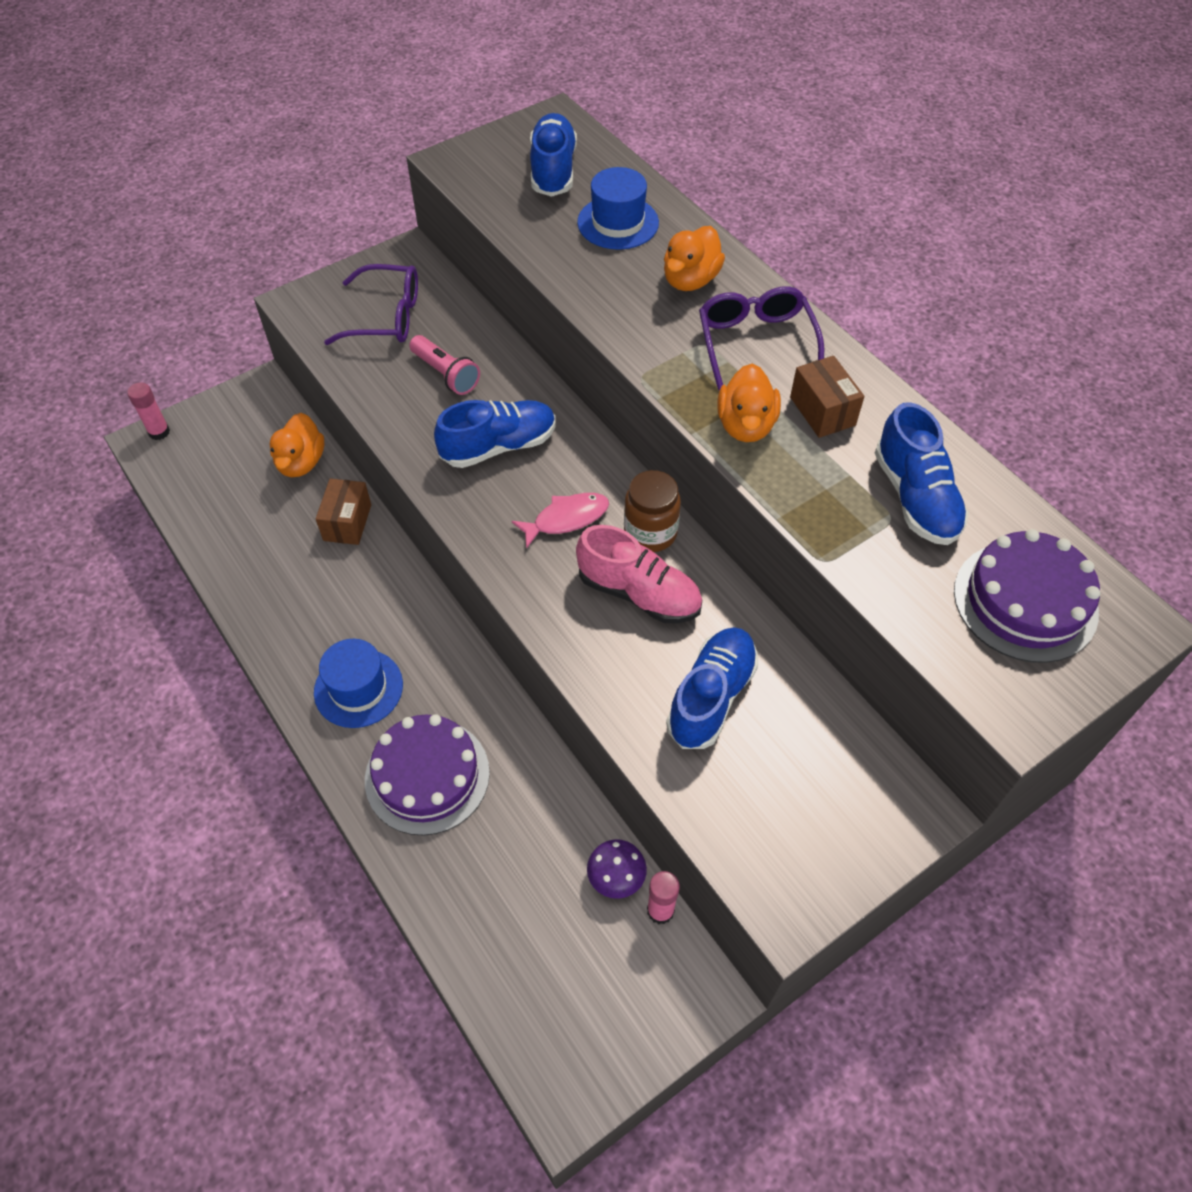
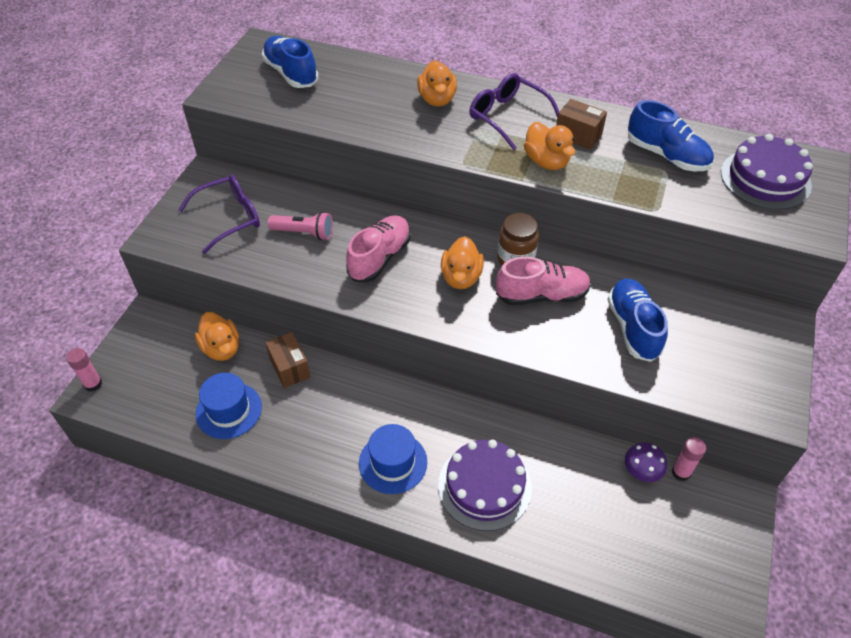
camera: 35 degrees left, 5 degrees down
blue shoe [434,400,556,468] -> pink shoe [346,215,411,282]
pink fish [512,493,609,549] -> orange duck [441,236,484,289]
blue hat [577,167,659,250] -> blue hat moved to [196,373,262,439]

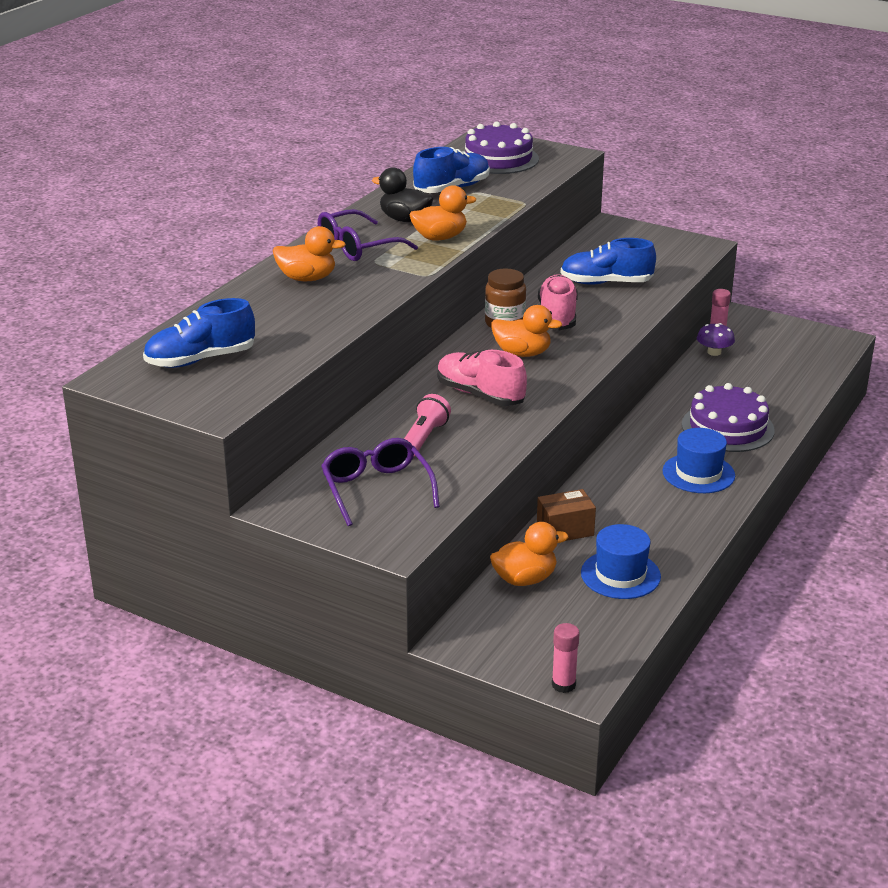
camera: 80 degrees left, 20 degrees down
brown box [556,99,607,150] -> black duck [372,167,433,222]

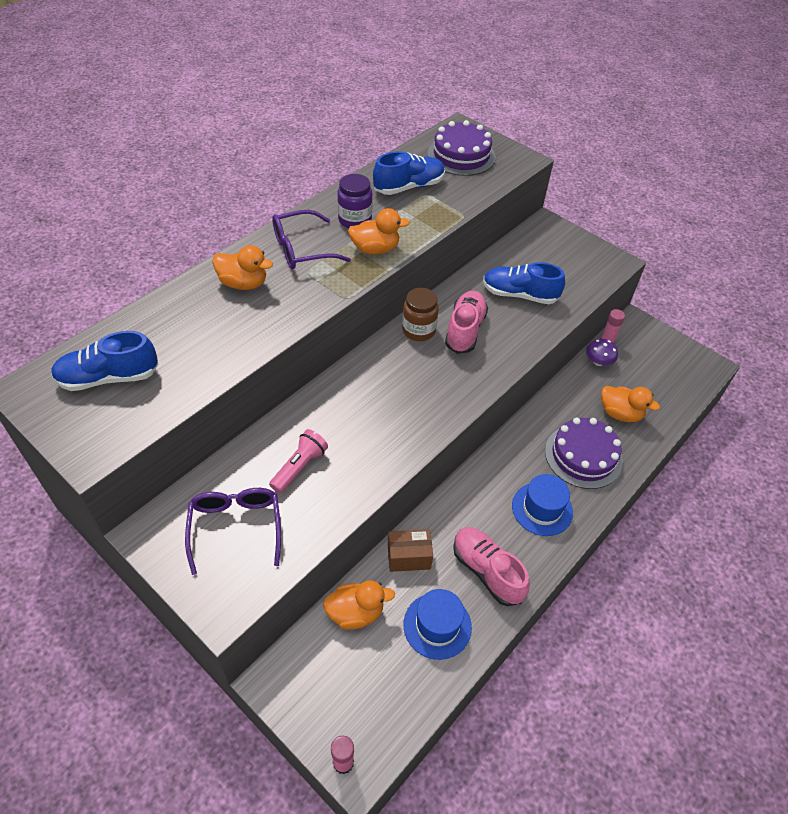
camera: 10 degrees right, 20 degrees up
black duck [372,167,433,222] -> purple jar [337,174,373,228]
pink shoe [438,350,527,406] -> pink shoe moved to [453,527,530,606]
orange duck [491,305,562,357] -> orange duck moved to [601,386,660,422]

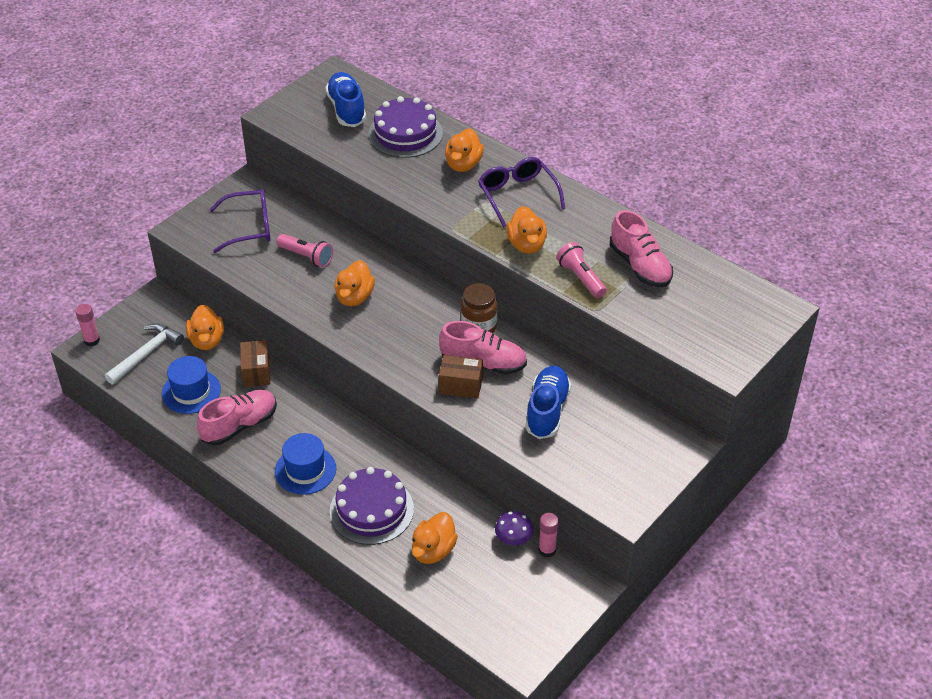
camera: 90 degrees right, 5 degrees down
purple jar [337,174,373,228] -> none
blue shoe [373,151,445,195] -> pink shoe [610,210,673,287]
purple cake [428,120,496,176] -> purple cake moved to [368,96,443,158]
none -> white hammer [105,323,184,384]
none -> orange duck [335,260,375,306]
none -> brown box [439,355,483,399]
none -> pink flashlight [556,242,607,298]

